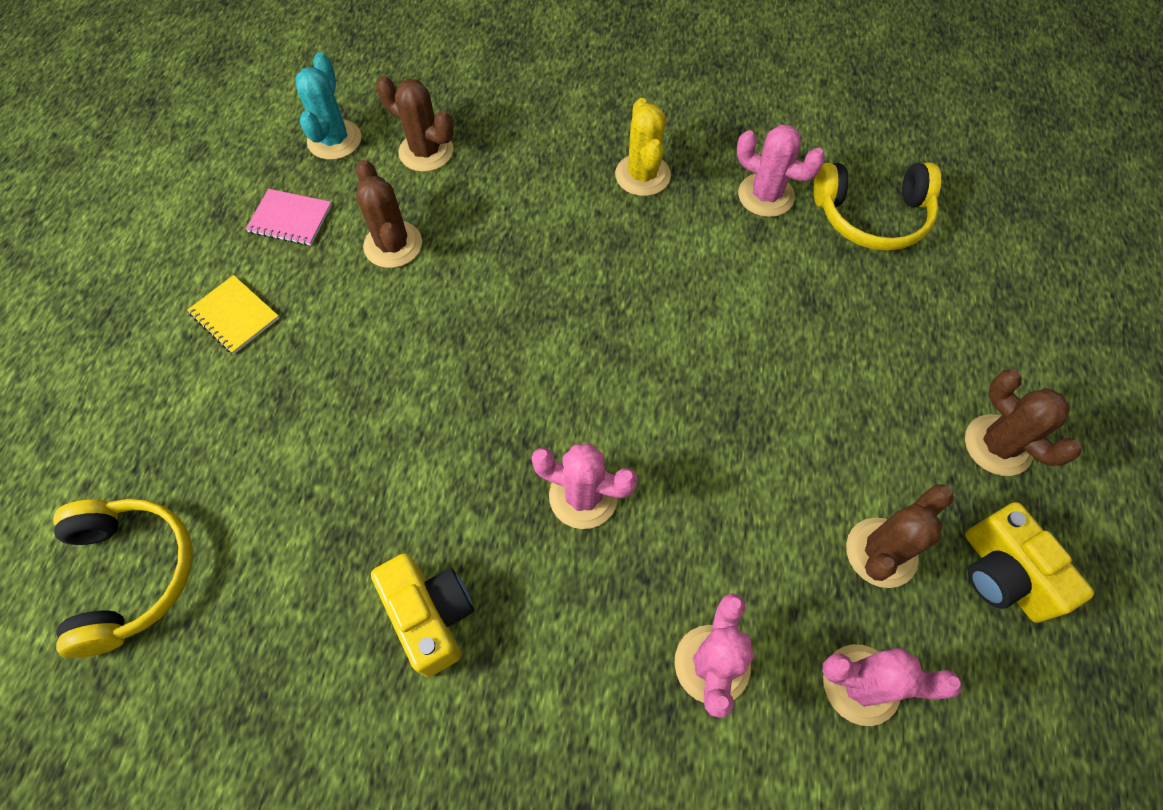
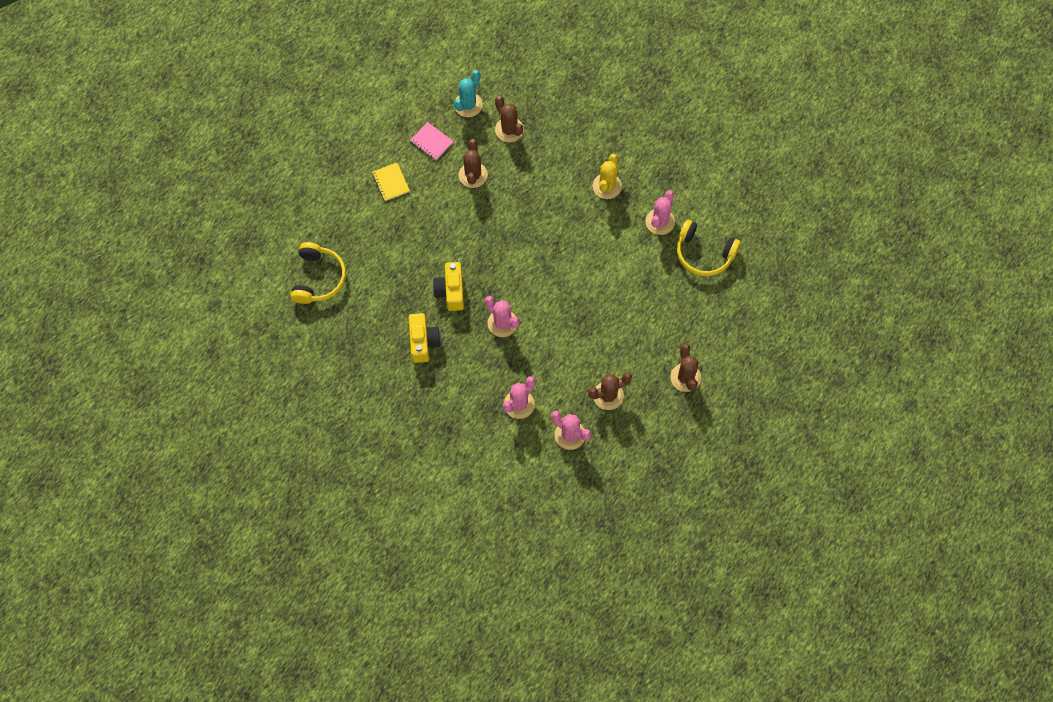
camera: 25 degrees right, 5 degrees up
pink cactus [736,124,825,217] -> pink cactus turned 60 degrees clockwise [646,190,675,235]
yellow camera [965,502,1094,623] -> yellow camera moved to [433,262,464,311]

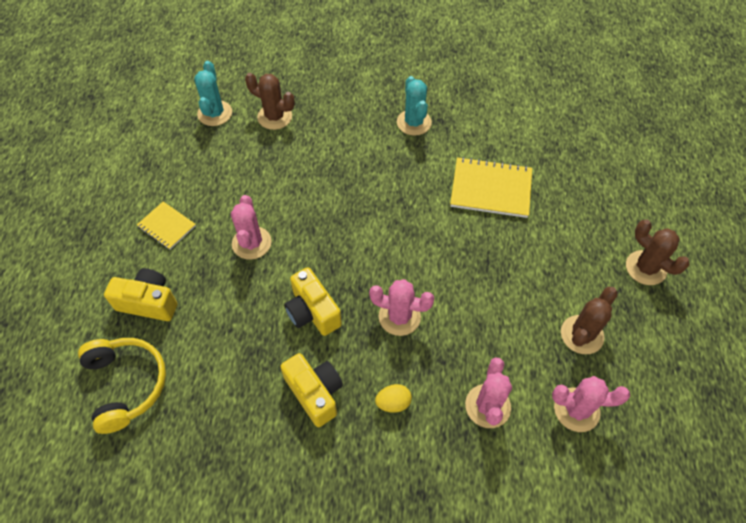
camera: 30 degrees left, 10 degrees down
pink notebook [410,122,454,160] -> none
brown cactus [459,139,488,188] -> none
yellow cactus [593,154,622,199] -> turquoise cactus [397,76,432,136]
pink cactus [646,190,675,235] -> pink cactus moved to [231,195,272,260]
yellow headphones [677,220,741,276] -> none
none -> yellow camera [104,268,178,321]
none -> yellow egg [375,384,412,413]
none -> yellow notebook [450,157,532,218]

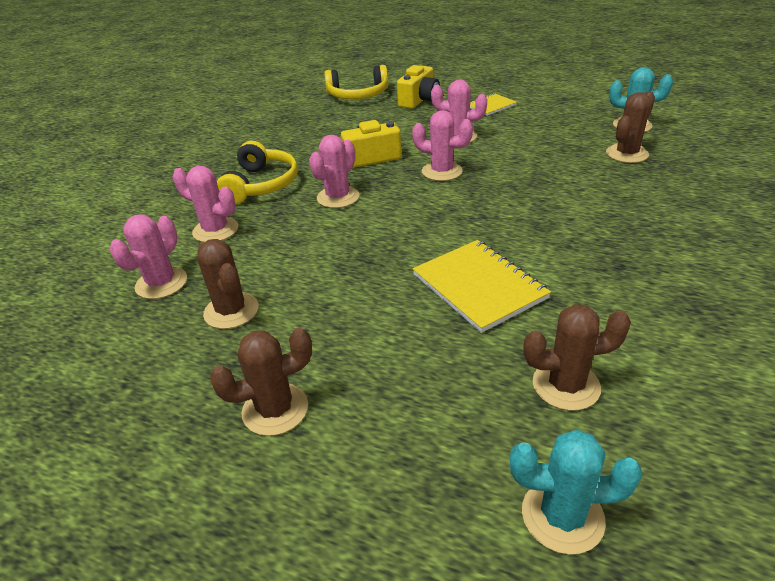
camera: 110 degrees right, 20 degrees down
yellow camera [280,353,343,427] -> none
yellow egg [375,384,412,413] -> yellow headphones [217,141,298,204]
turquoise cactus [397,76,432,136] -> turquoise cactus moved to [510,430,642,555]
yellow notebook [450,157,532,218] -> yellow notebook turned 60 degrees counterclockwise [413,240,551,333]
none -> pink cactus [412,110,473,181]
none -> brown cactus [524,304,631,411]

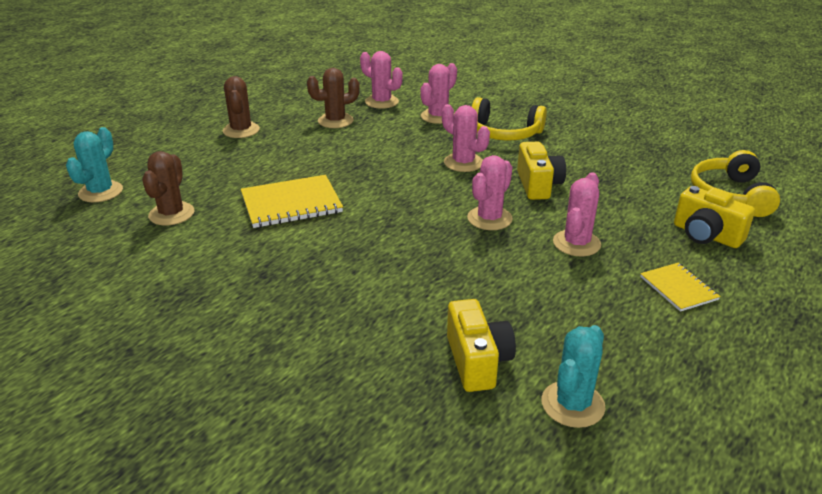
camera: 100 degrees right, 5 degrees down
brown cactus [606,91,655,163] -> yellow camera [447,299,516,392]

